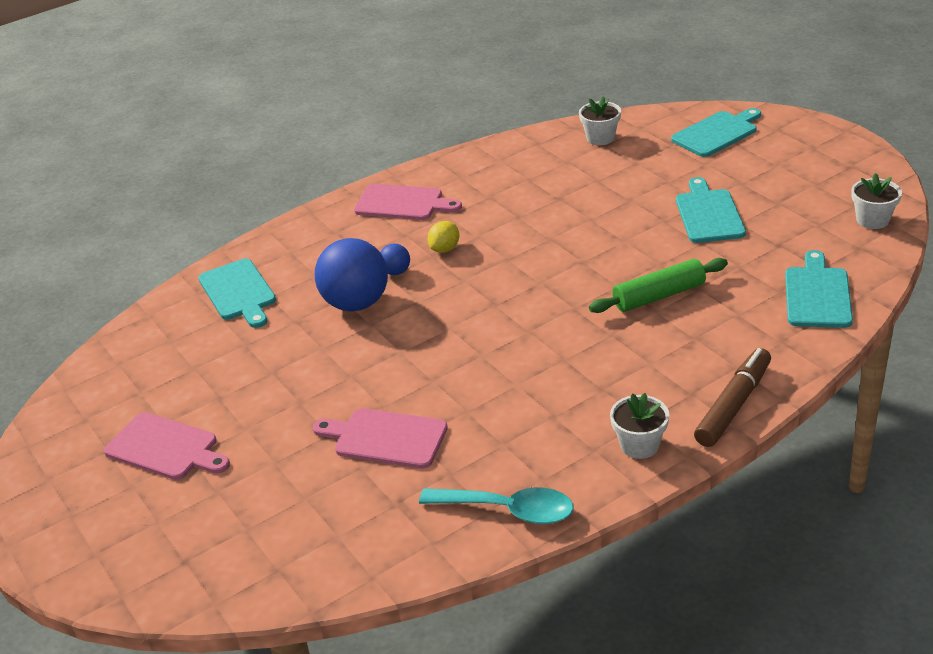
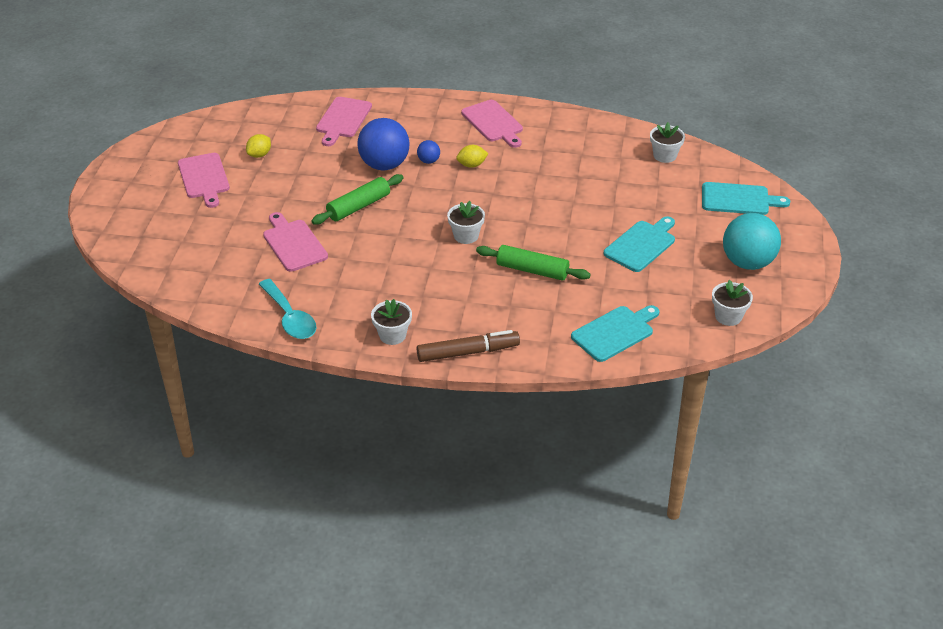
camera: 40 degrees right, 5 degrees up
turquoise cutting board [198,259,276,328] -> pink cutting board [316,97,372,146]
none -> yellow lemon [246,134,271,158]
none -> green rolling pin [312,174,403,225]
none -> white flower pot [447,201,485,244]
none -> turquoise ball [723,213,781,270]

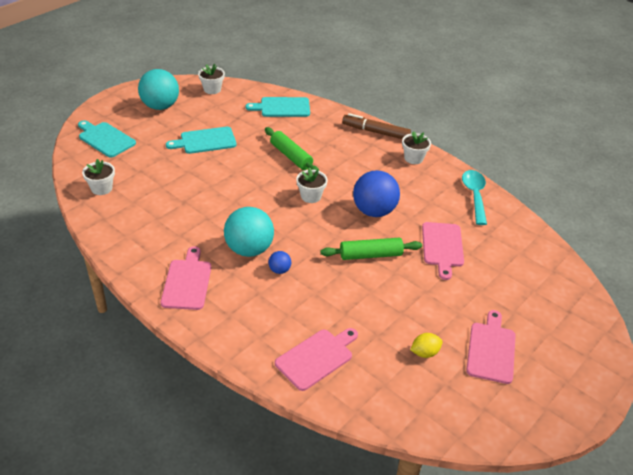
camera: 150 degrees left, 0 degrees up
blue ball [357,118,409,170] -> blue ball moved to [353,170,400,217]
yellow lemon [456,145,488,168] -> turquoise ball [224,207,274,257]

